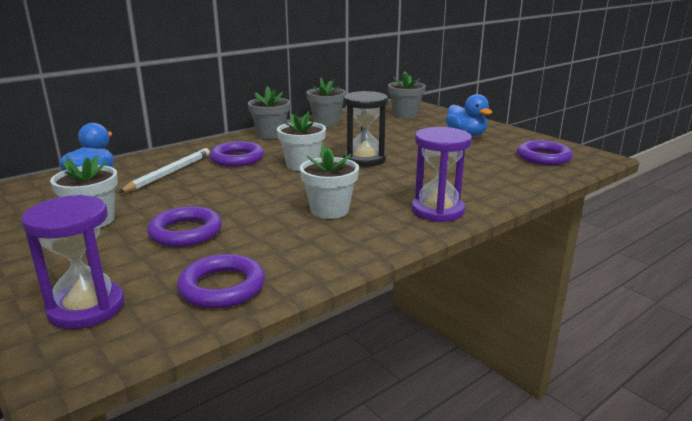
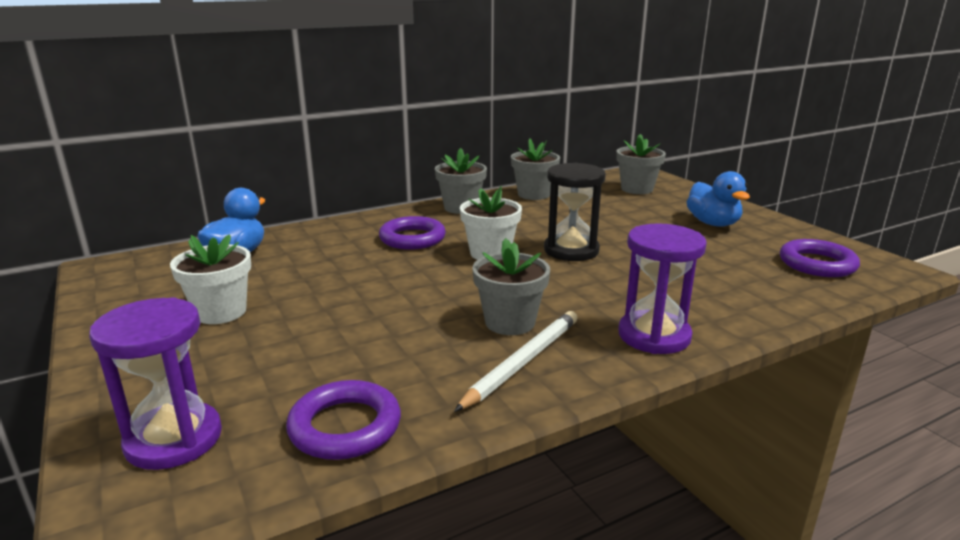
camera: 10 degrees right, 0 degrees up
white pencil [118,148,210,193] -> white pencil moved to [454,311,577,412]
purple ring [147,206,222,247] -> none
white flower pot [300,145,359,219] -> grey flower pot [472,238,550,335]

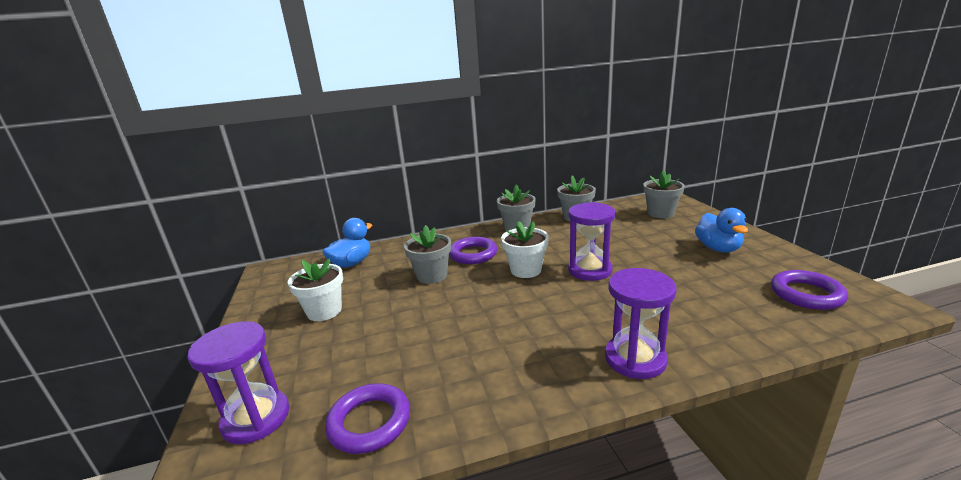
camera: 15 degrees right, 0 degrees up
white pencil [454,311,577,412] -> none
grey flower pot [472,238,550,335] -> grey flower pot moved to [404,225,451,284]
black hourglass [544,163,606,261] -> purple hourglass [568,202,616,281]

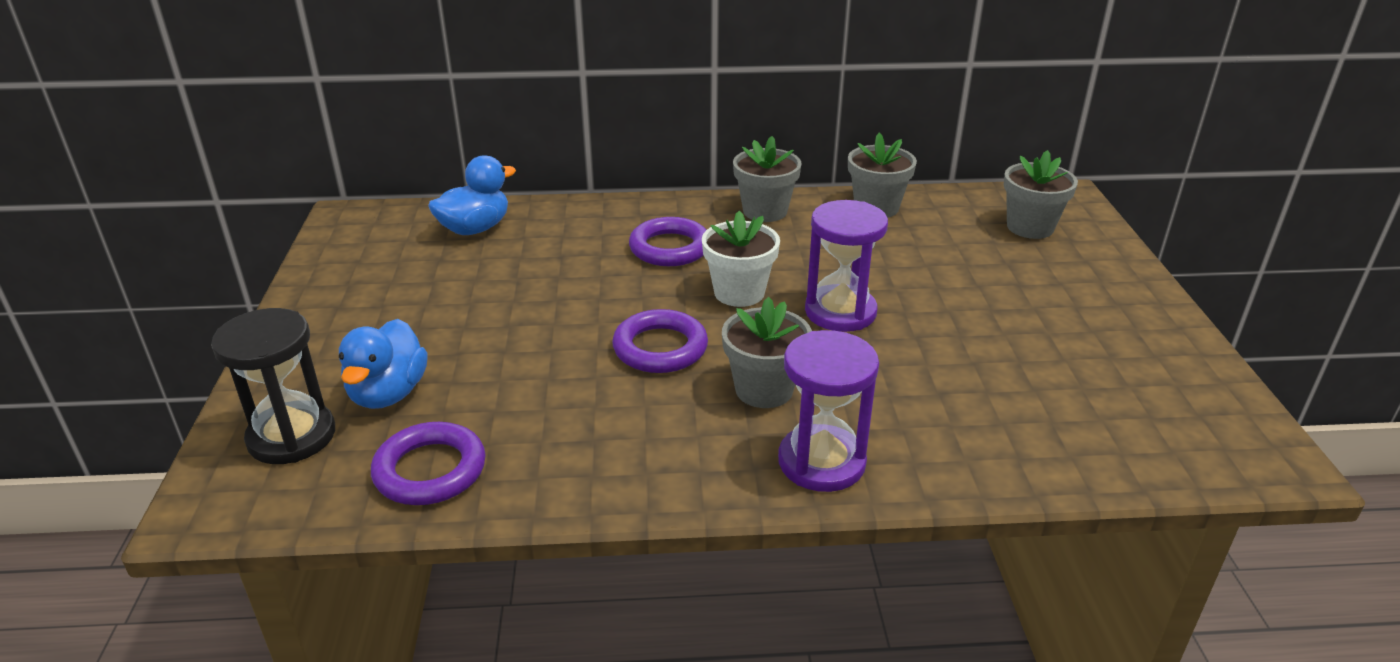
camera: 10 degrees right, 10 degrees up
purple hourglass [187,321,289,444] -> black hourglass [211,308,335,464]
white flower pot [288,258,343,321] -> none
grey flower pot [404,225,451,284] -> grey flower pot moved to [722,297,812,408]
blue duck [695,208,748,252] -> blue duck moved to [339,319,428,409]
purple ring [771,270,848,310] -> purple ring moved to [612,309,708,373]

